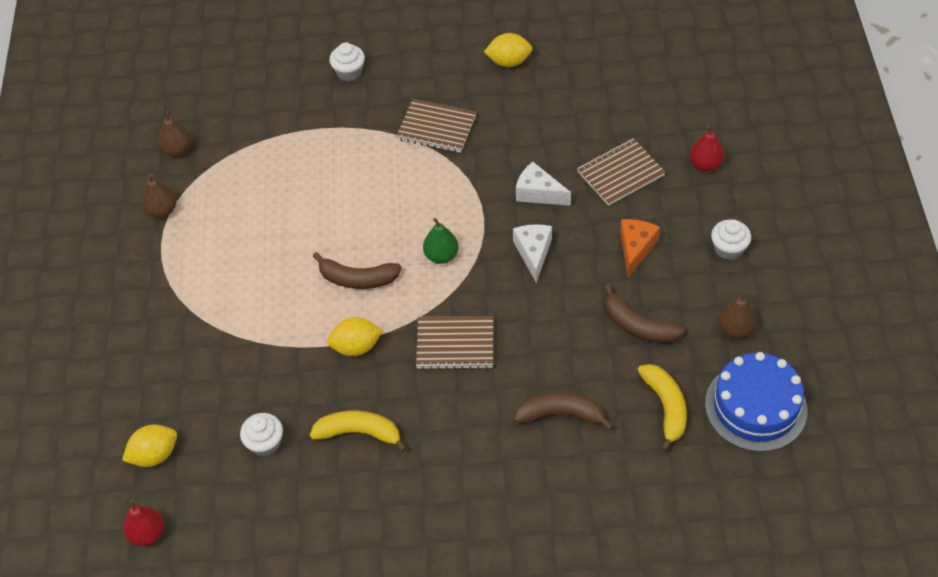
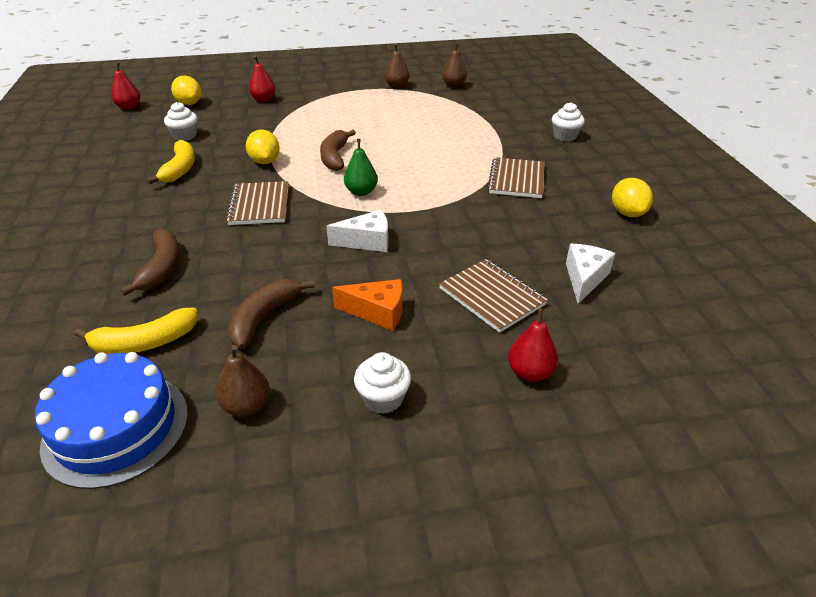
camera: 80 degrees right, 15 degrees down
white cheese [516,162,571,206] -> white cheese moved to [566,244,615,304]
none -> red pear [249,56,275,102]

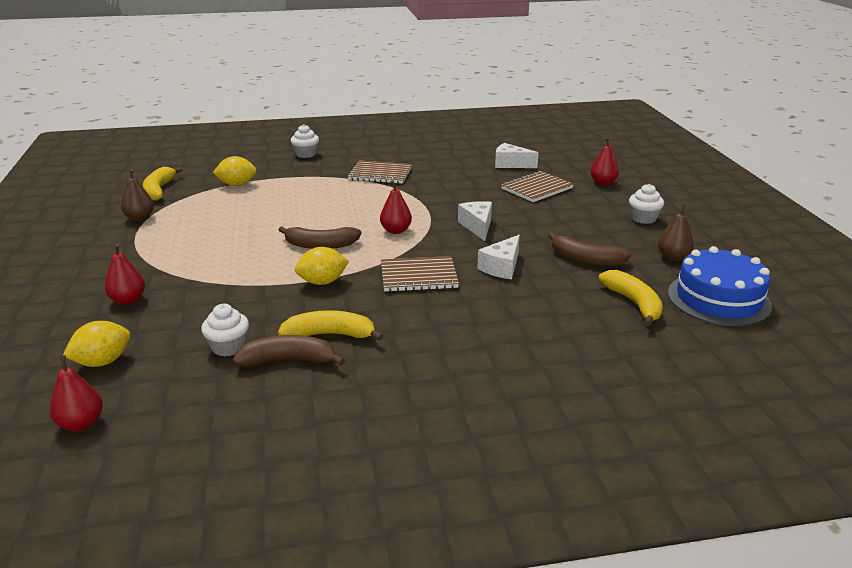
camera: 90 degrees left, 10 degrees down
brown banana [121,229,180,296] -> brown banana moved to [233,335,345,367]
orange cheese [332,279,403,331] -> none
green pear [344,139,378,196] -> red pear [380,180,412,234]
brown pear [442,42,467,88] -> yellow banana [143,167,183,201]
yellow lemon [612,178,653,217] -> yellow lemon moved to [213,156,256,186]
none -> white cheese [477,235,520,279]

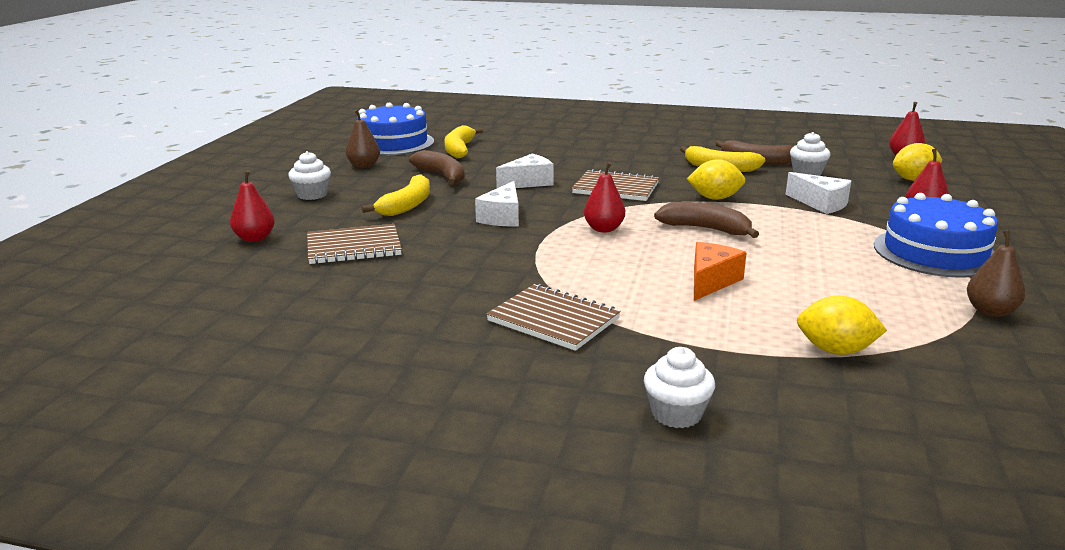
camera: 155 degrees left, 5 degrees down
yellow banana [143,167,183,201] -> yellow banana moved to [362,174,430,216]
white cheese [495,143,539,168] -> white cheese moved to [786,172,851,214]
none -> orange cheese [694,242,747,301]
none -> blue cake [874,193,998,278]

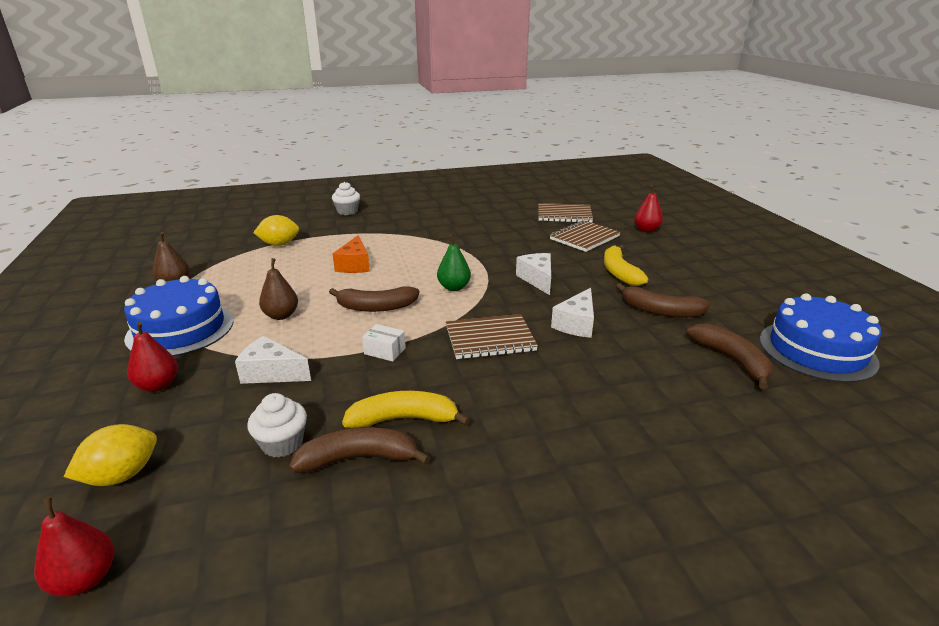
camera: 150 degrees right, 5 degrees up
white cupcake [288,151,331,200] -> none
brown pear [346,110,380,168] -> brown pear moved to [259,258,298,320]
yellow banana [444,125,483,158] -> brown banana [686,323,773,389]
brown notebook [486,284,621,351] -> brown notebook moved to [538,203,593,223]
red pear [584,162,625,232] -> green pear [437,234,471,291]
yellow lemon [687,159,746,200] -> white box [362,324,406,362]

